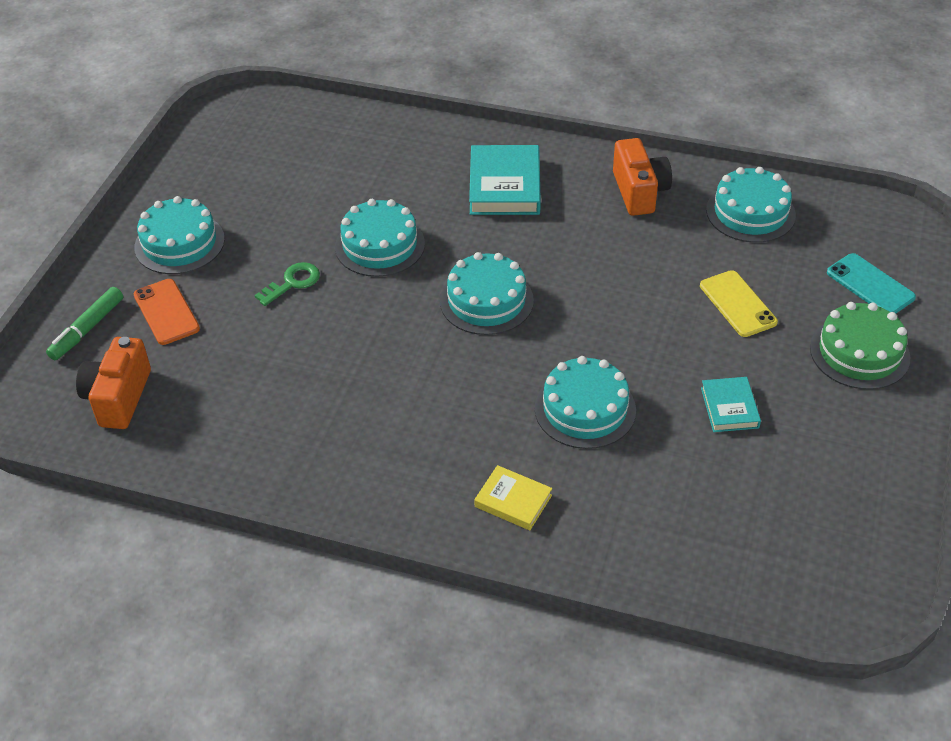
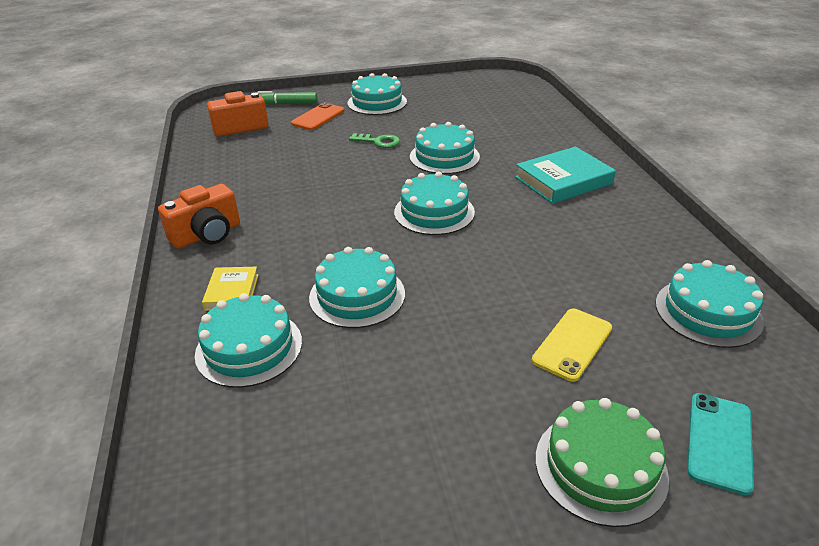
camera: 60 degrees right, 10 degrees down
orange camera [613,138,672,216] -> orange camera moved to [158,184,240,249]
turquoise book [701,377,761,432] -> none
none -> turquoise cake [195,293,302,388]

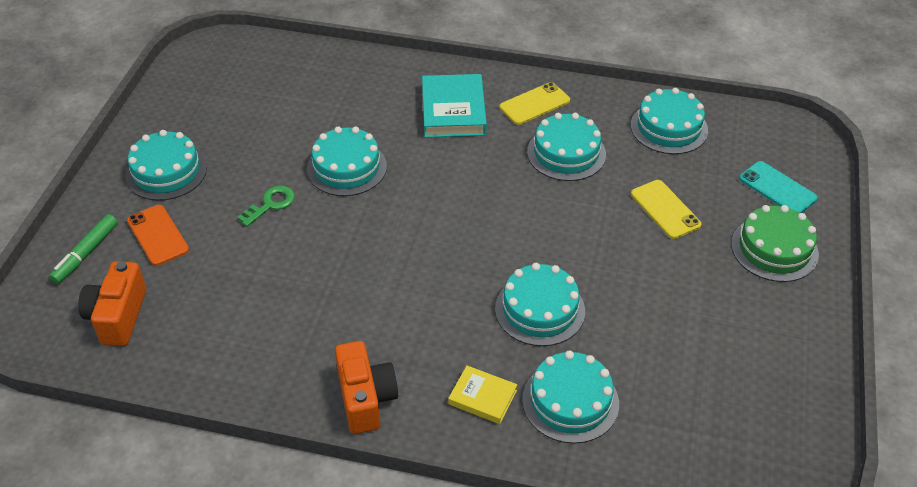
camera: 65 degrees left, 10 degrees up
turquoise cake [394,172,475,235] -> turquoise cake moved to [527,113,606,181]
none -> yellow phone [499,82,570,125]

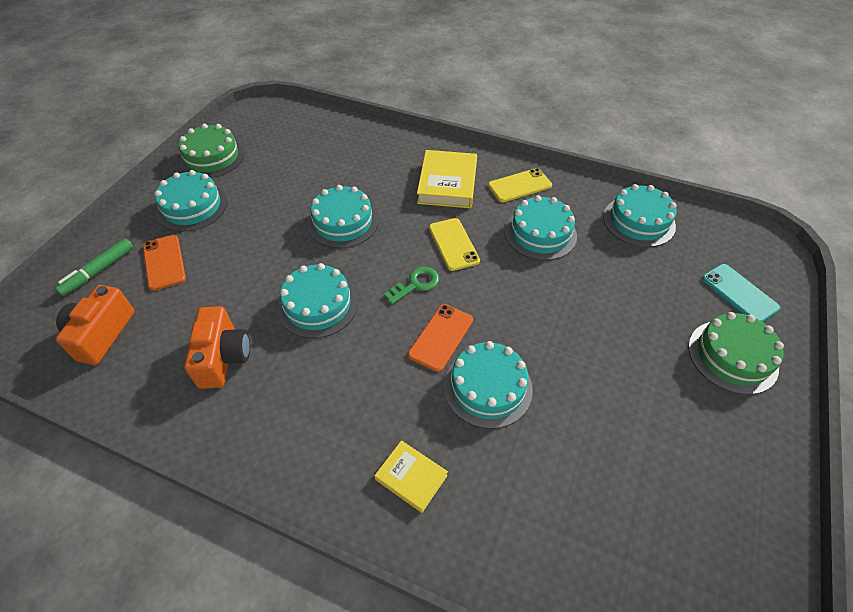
camera: 10 degrees right, 5 degrees up
green key [237,185,295,227] -> green key moved to [384,267,439,304]
orange camera [335,341,398,434] -> orange camera moved to [184,306,250,389]
turquoise book [422,74,487,138] -> yellow book [417,150,477,208]
turquoise cake [522,351,619,444] -> turquoise cake moved to [277,263,358,338]
yellow phone [631,180,701,239] -> yellow phone moved to [429,218,480,271]
none -> green cake [179,124,245,178]
none -> orange phone [408,304,473,372]

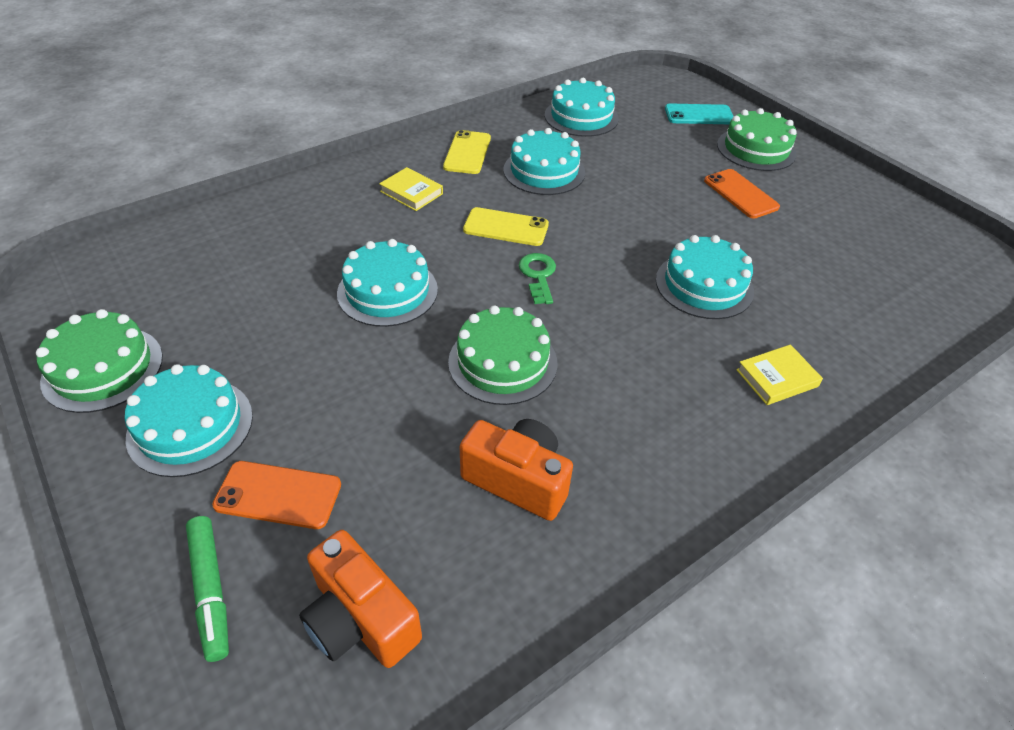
camera: 60 degrees left, 5 degrees down
turquoise cake [277,263,358,338] -> green cake [448,305,557,405]
orange phone [408,304,473,372] -> orange phone moved to [704,169,780,218]
yellow book [417,150,477,208] -> yellow book [379,167,443,211], size x0.57

